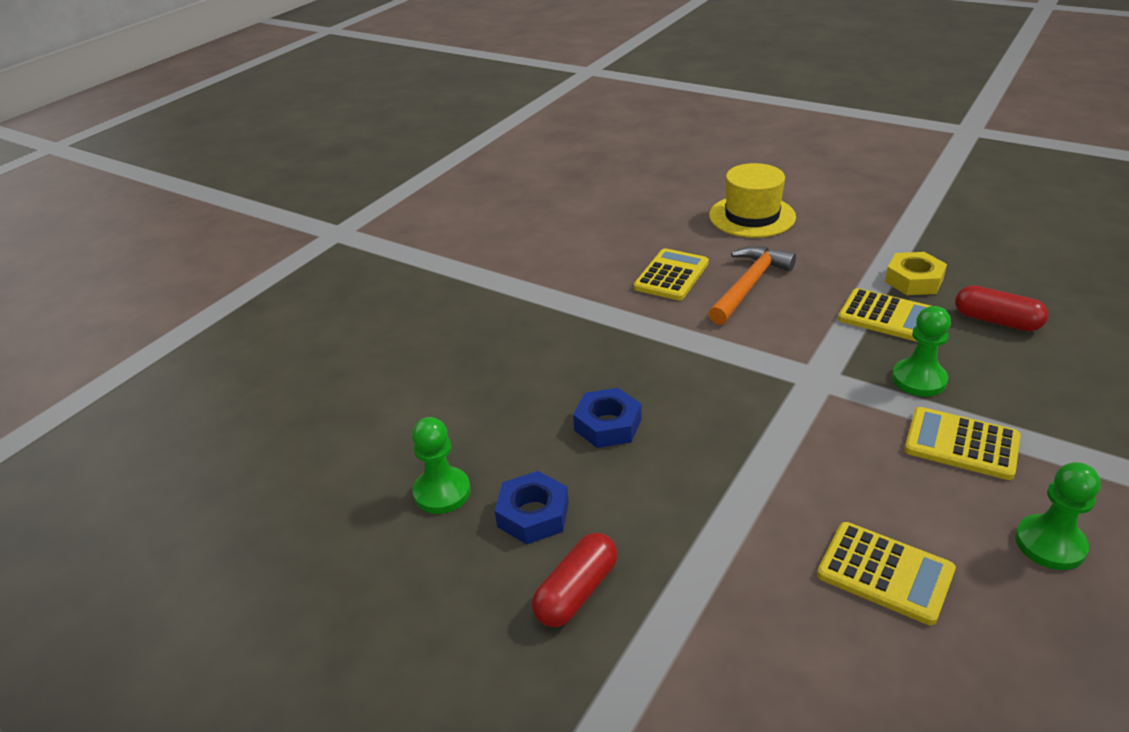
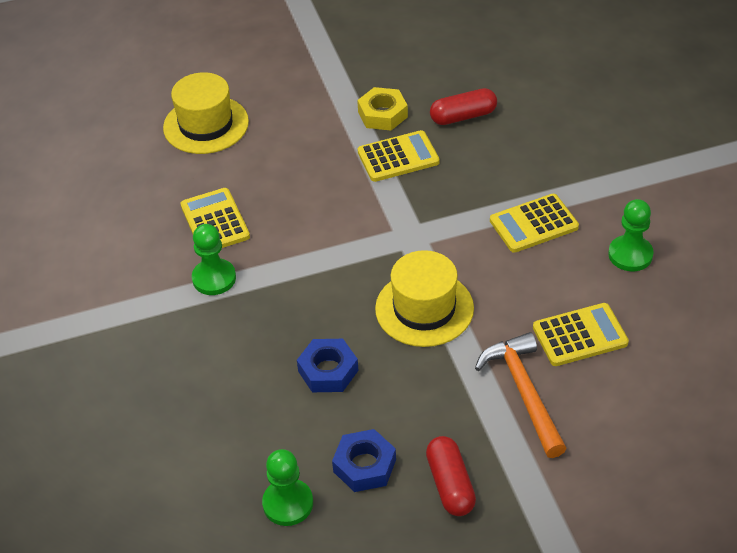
camera: 50 degrees left, 10 degrees up
orange hammer [708,246,796,325] -> orange hammer moved to [475,332,567,458]
green pawn [892,306,951,397] -> green pawn moved to [192,224,236,295]
none -> yellow hat [375,250,474,347]

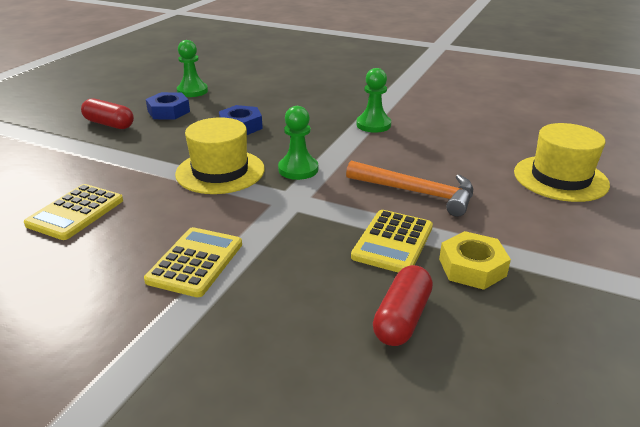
camera: 130 degrees right, 15 degrees down
yellow calculator [180,188,250,248] -> none
orange hammer [475,332,567,458] -> orange hammer moved to [346,161,473,217]
green pawn [608,199,654,271] -> green pawn moved to [278,106,318,180]

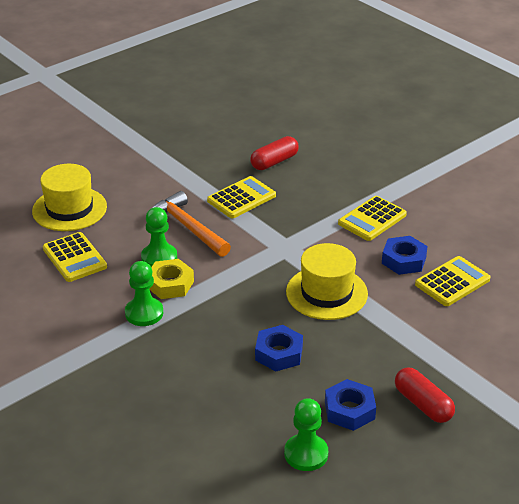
camera: 155 degrees left, 5 degrees up
green pawn [278,106,318,180] -> green pawn moved to [141,207,177,267]
yellow nut [439,231,511,290] -> yellow nut moved to [149,259,194,299]
none -> yellow calculator [43,232,107,282]
none -> blue nut [382,236,428,275]

